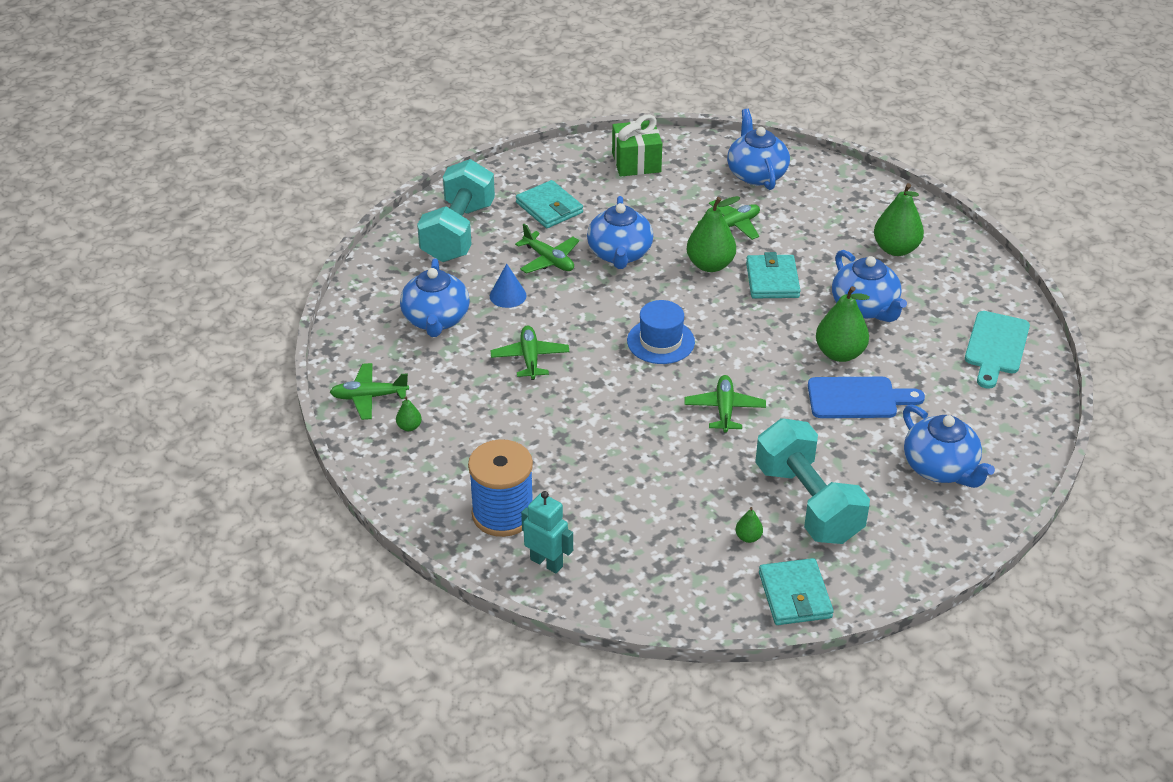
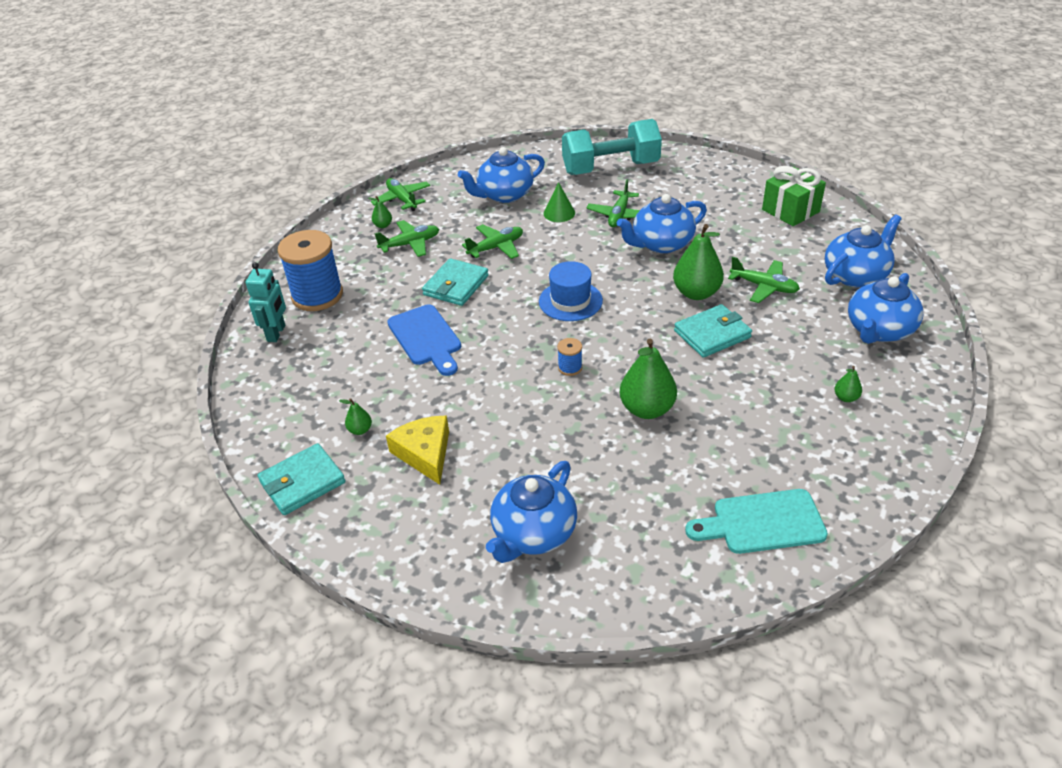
camera: 65 degrees right, 0 degrees up
blue cone [490,263,527,308] -> green cone [544,182,575,222]
turquoise wallet [516,180,583,228] -> turquoise wallet moved to [422,258,489,306]
green plane [684,375,766,433] -> green plane moved to [374,220,439,257]
turquoise dumbbell [755,418,870,544] -> yellow cheese [386,415,449,485]
blue cutting board [808,377,925,418] -> blue cutting board moved to [387,304,461,376]
blue teapot [832,250,907,322] -> blue teapot moved to [848,273,923,344]
green pear [874,183,924,256] -> green pear [834,366,862,402], size x0.47
none -> blue spool [557,338,582,376]

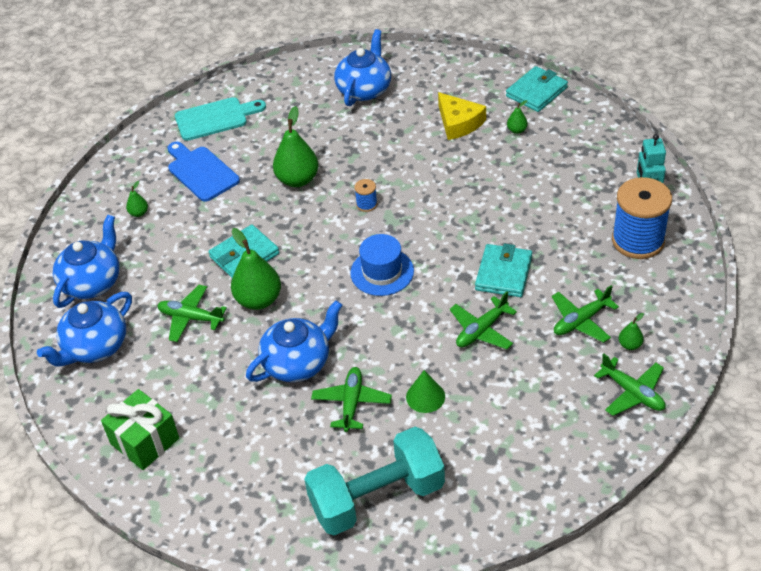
camera: 170 degrees right, 5 degrees up
blue cutting board [387,304,461,376] -> blue cutting board moved to [167,141,240,202]
blue teapot [458,147,545,203] -> none

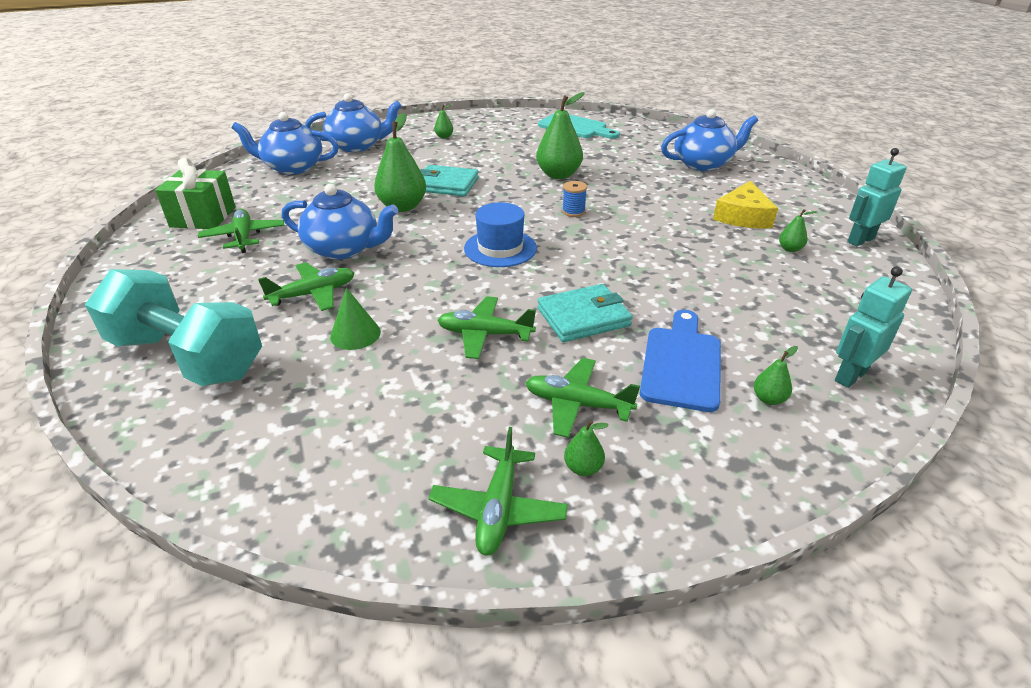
camera: 50 degrees right, 10 degrees down
green plane [157,285,227,342] -> green plane moved to [198,209,284,253]
blue cutting board [167,141,240,202] -> blue cutting board moved to [640,310,721,412]
turquoise wallet [506,66,568,112] -> turquoise robot [847,148,907,246]
blue spool [612,177,672,259] -> green pear [754,346,798,405]

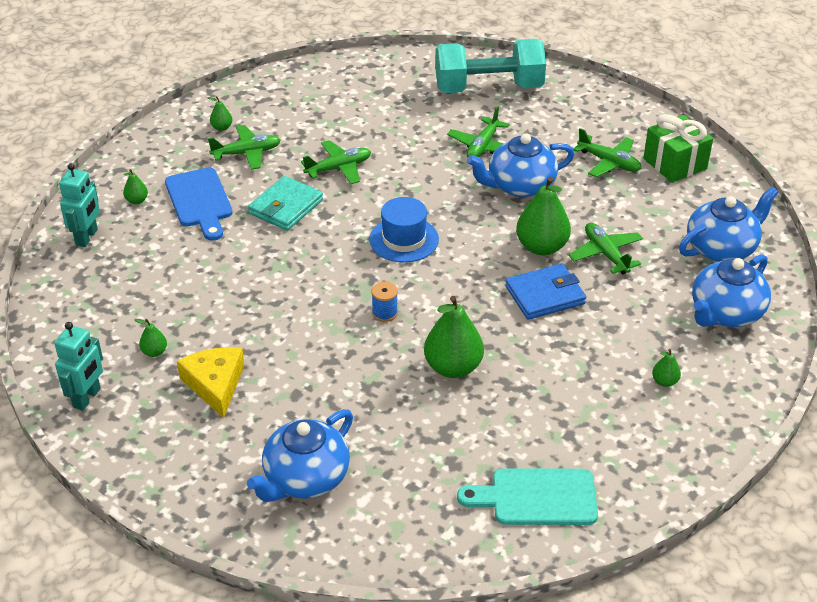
camera: 145 degrees right, 5 degrees up
green cone [330,288,381,350] -> none
turquoise wallet [420,165,479,196] -> blue wallet [505,264,586,320]
green plane [428,427,568,556] -> green plane moved to [569,223,643,274]

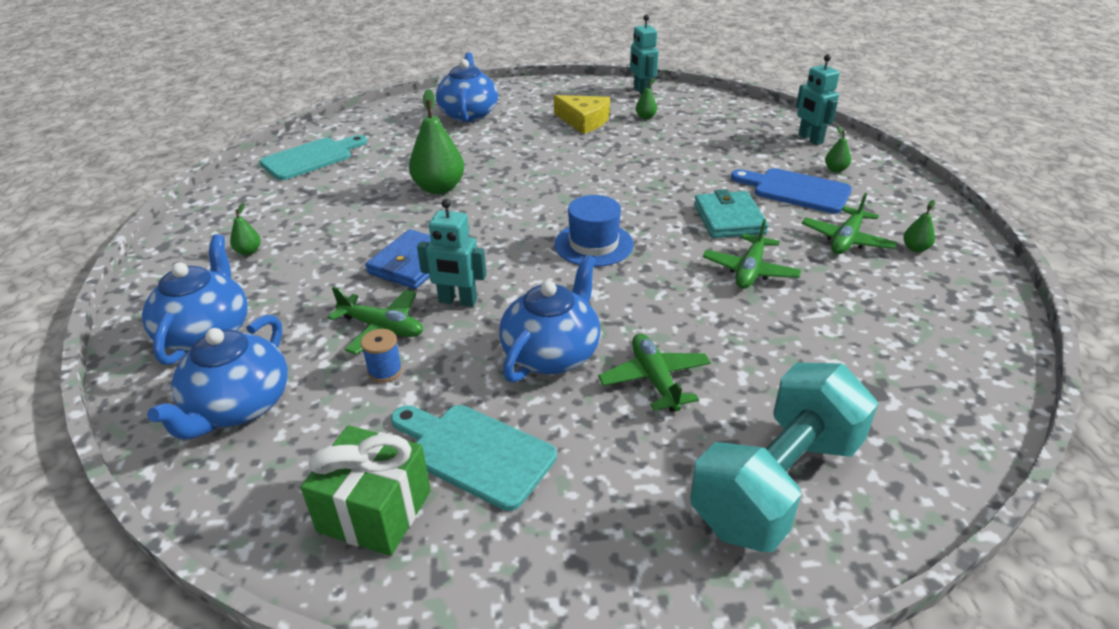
camera: 140 degrees right, 5 degrees down
blue spool [371,282,398,322] -> blue spool moved to [361,329,402,382]
green pear [516,177,571,255] -> turquoise robot [417,199,486,307]
green plane [573,128,641,177] -> turquoise cutting board [391,405,557,511]

